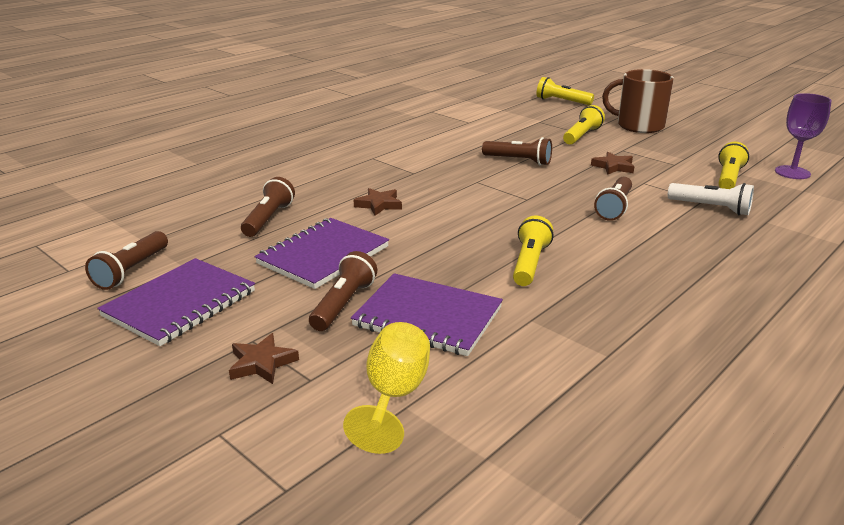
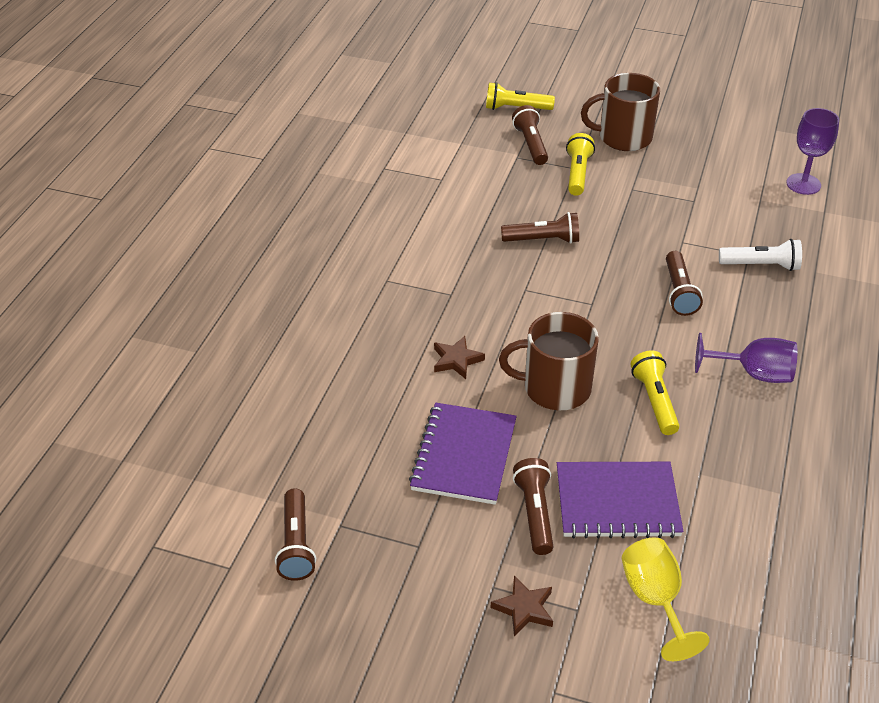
camera: 25 degrees left, 15 degrees up
purple notebook [97,258,255,346] -> none
brown flashlight [241,177,295,237] -> brown flashlight moved to [512,105,548,165]
brown star [591,152,635,175] -> none
yellow flashlight [718,142,749,189] -> none
none -> brown mug [499,312,599,410]
none -> purple goblet [695,333,797,383]

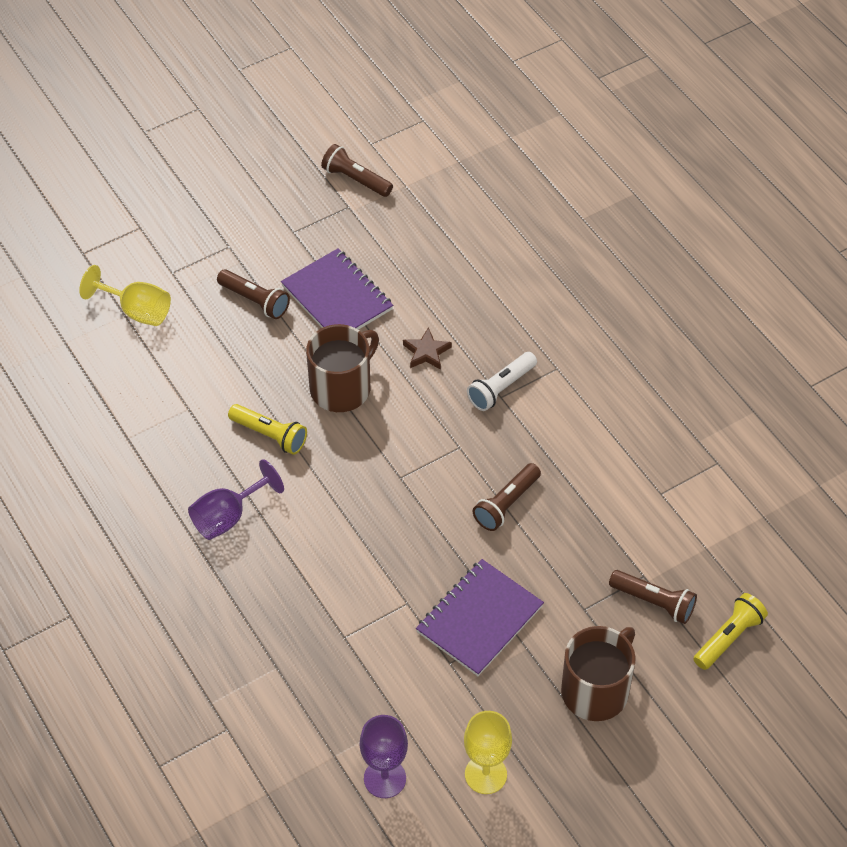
camera: 130 degrees right, 10 degrees up
brown star [491,576,553,636] -> none
purple notebook [557,462,684,538] -> purple notebook moved to [416,559,544,676]
yellow flashlight [566,133,595,196] -> none
brown flashlight [666,251,703,316] -> none
white flashlight [719,239,802,271] -> white flashlight moved to [467,352,537,411]
none -> yellow goblet [464,711,512,794]

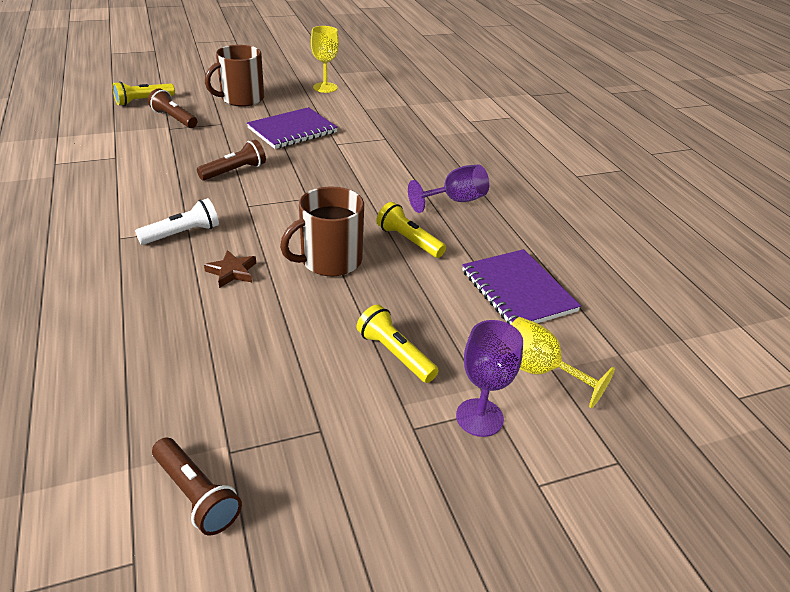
camera: 170 degrees left, 15 degrees down
brown flashlight [217,269,290,319] -> yellow flashlight [357,305,439,383]
purple notebook [281,248,393,330] -> purple notebook moved to [462,249,581,325]
purple goblet [360,715,408,798] -> purple goblet moved to [456,320,523,437]

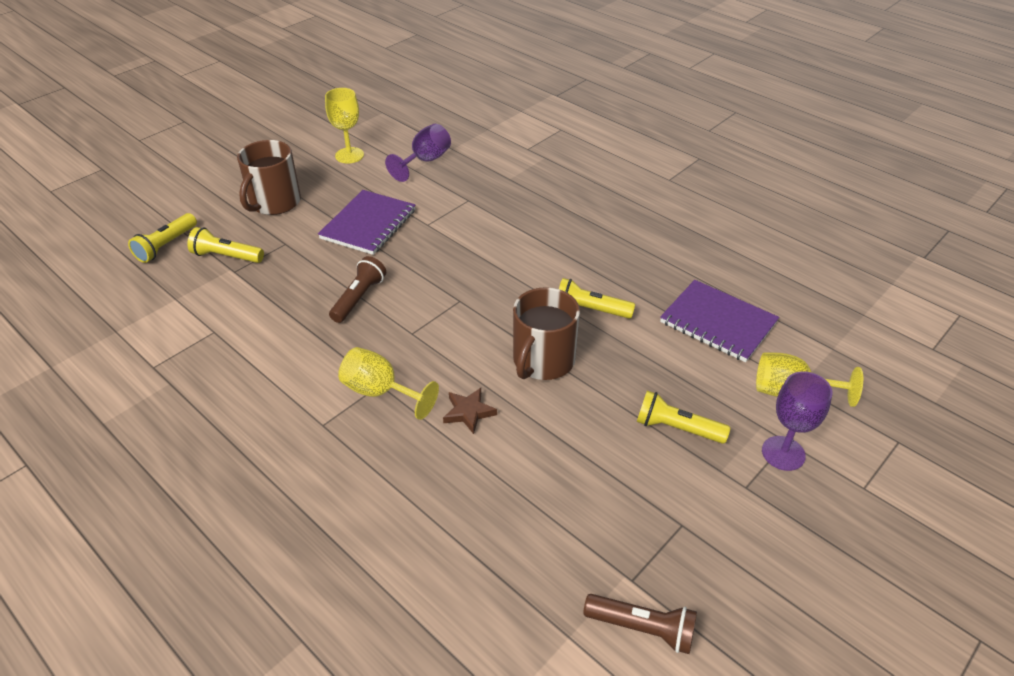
camera: 25 degrees left, 5 degrees up
white flashlight [135,198,219,245] -> yellow goblet [338,347,439,420]
brown flashlight [148,88,197,128] -> yellow flashlight [187,227,264,263]
purple goblet [408,165,489,213] -> purple goblet moved to [385,124,451,182]

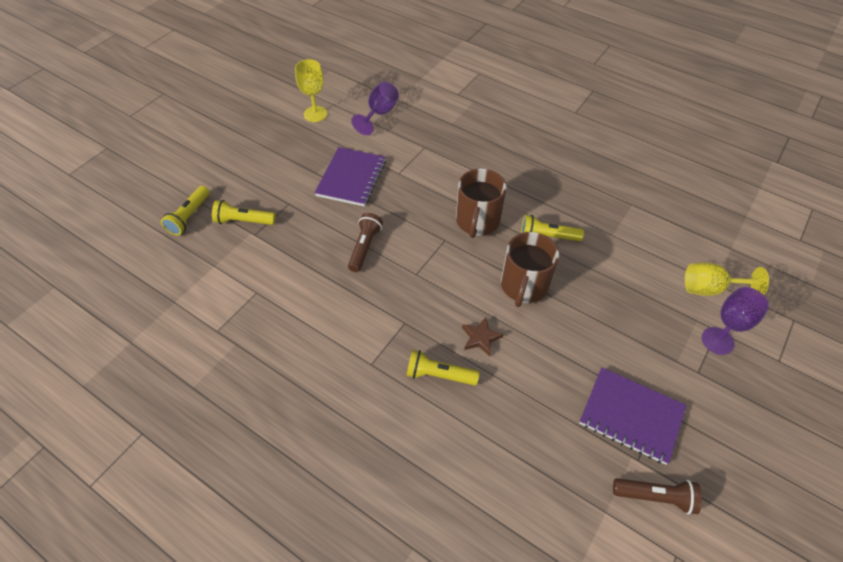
camera: 10 degrees left, 10 degrees up
brown mug [237,140,301,215] -> brown mug moved to [456,169,507,238]
yellow goblet [338,347,439,420] -> none
yellow flashlight [637,391,730,444] -> yellow flashlight moved to [406,350,479,386]
purple notebook [660,280,779,362] -> purple notebook moved to [579,367,686,465]

